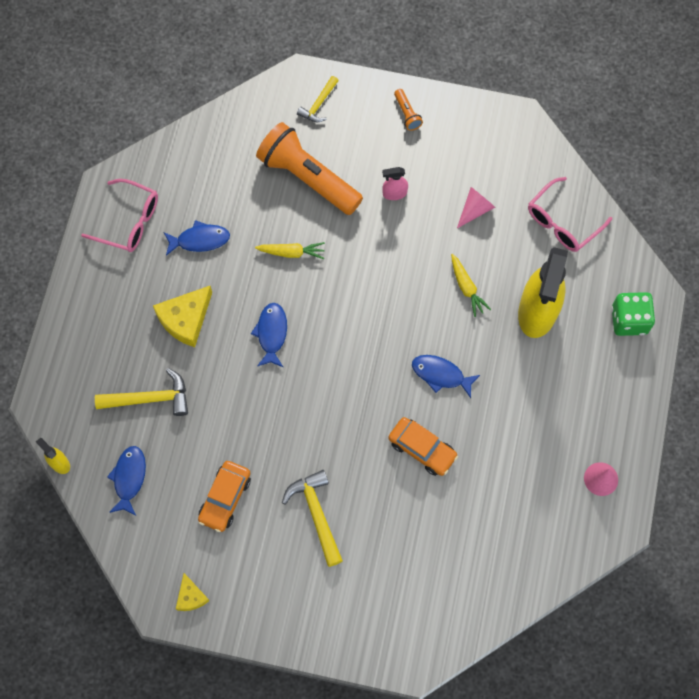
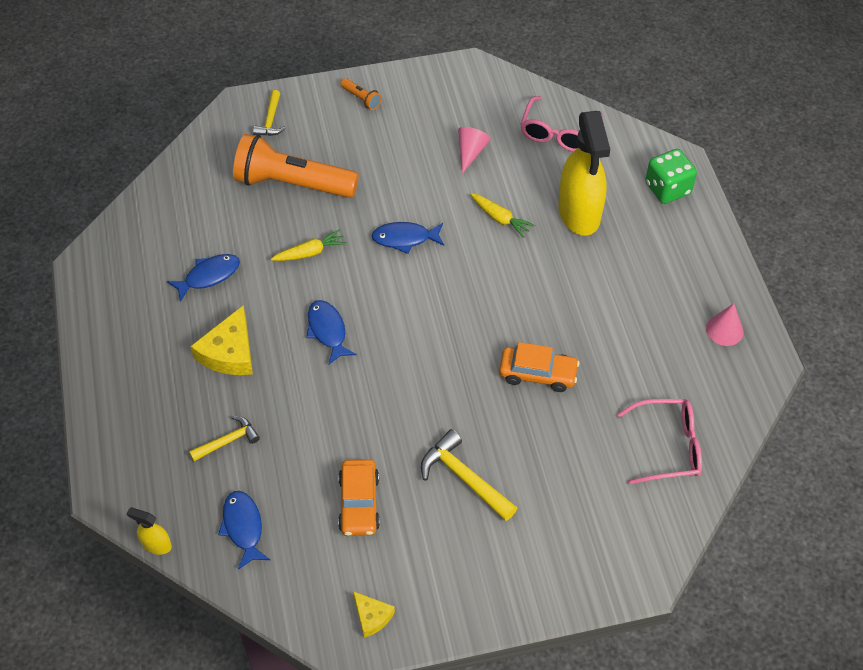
camera: 25 degrees left, 15 degrees down
pink glasses [81,179,158,252] -> pink glasses moved to [617,399,702,485]
yellow hammer [95,368,188,416] -> yellow hammer [189,416,260,461], size x0.64
pink spray bottle [382,167,408,200] -> none
blue fish [412,355,480,398] -> blue fish moved to [371,222,444,254]

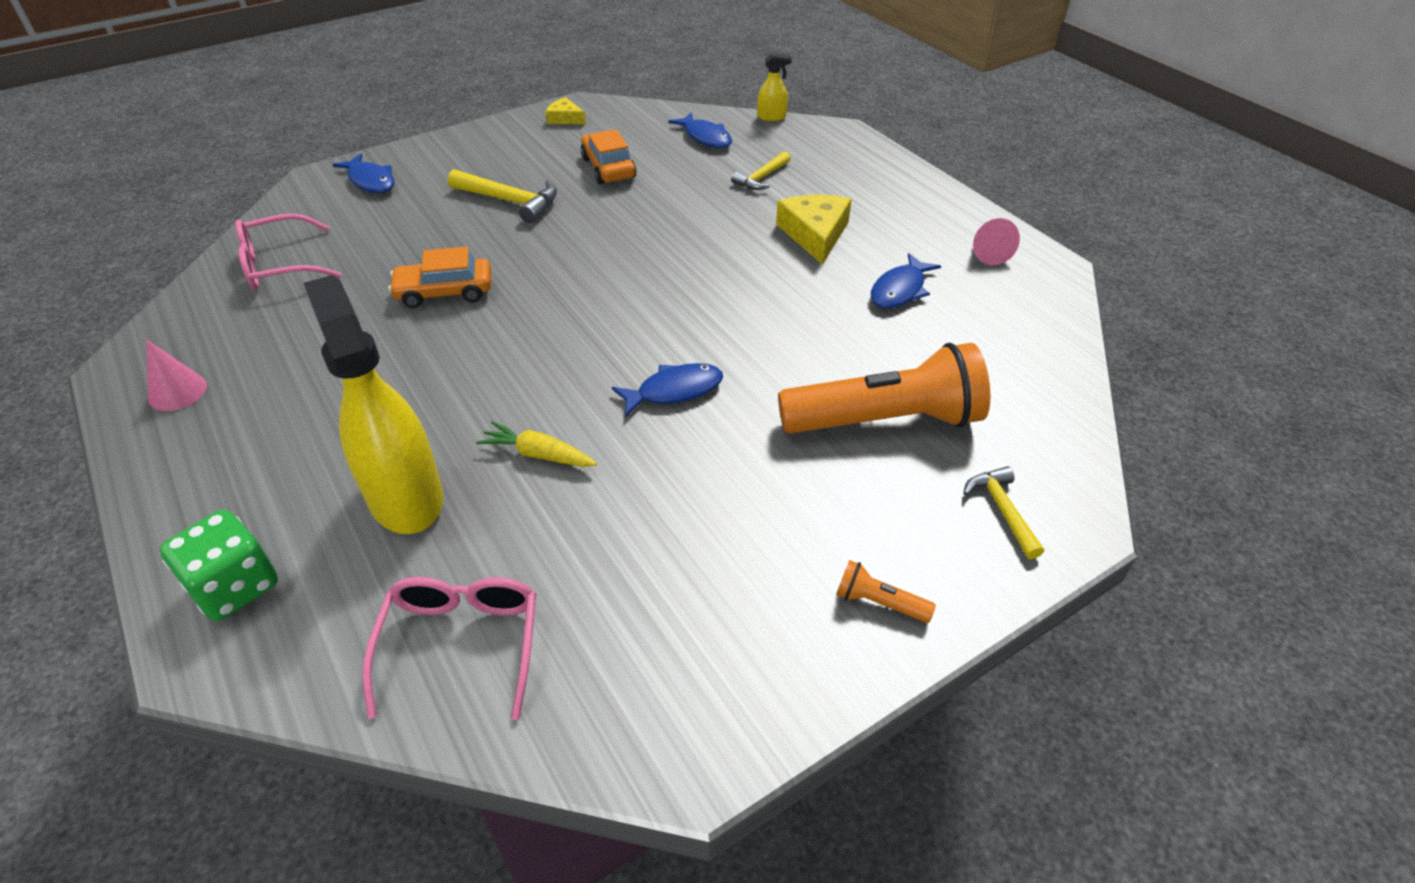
camera: 160 degrees right, 10 degrees down
yellow carrot [271,229,347,261] -> none
blue fish [306,300,357,364] -> blue fish moved to [333,154,394,193]
pink cone [458,127,491,174] -> pink cone moved to [973,218,1020,265]

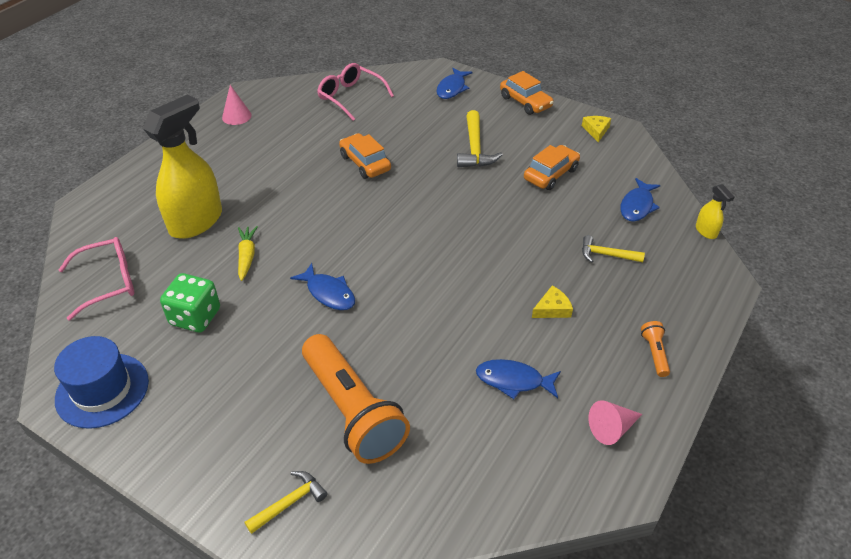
camera: 65 degrees right, 0 degrees up
green dice [160,510,278,621] -> green dice moved to [160,273,220,333]
yellow cheese [776,195,852,265] -> yellow cheese [532,286,573,318], size x0.57
orange flashlight [836,560,936,623] -> orange flashlight moved to [641,321,670,377]
none -> blue hat [54,336,149,429]
none -> orange car [500,71,554,115]

